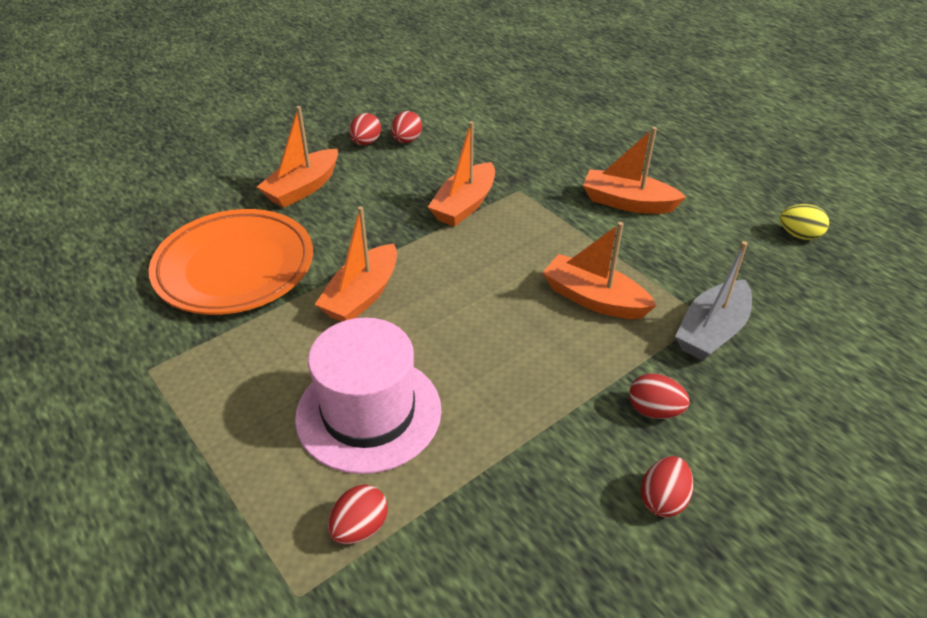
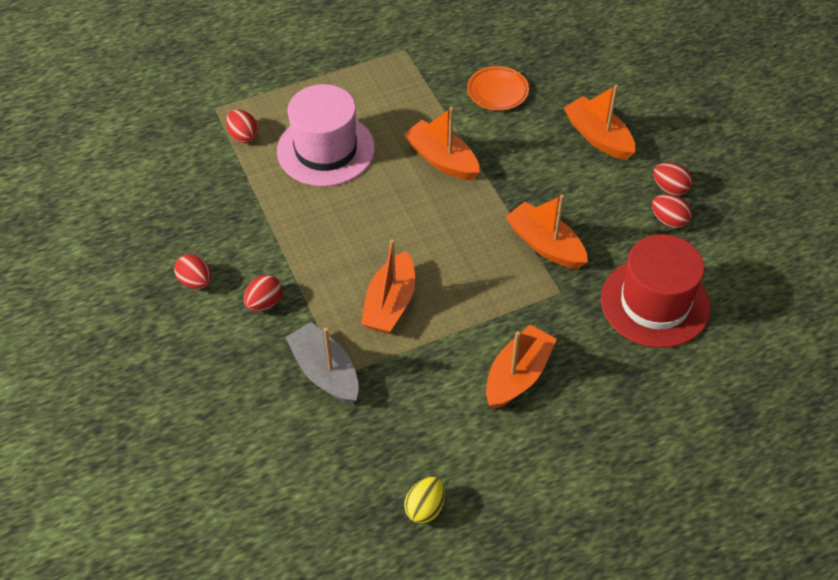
camera: 105 degrees right, 10 degrees up
orange plate [149,209,313,315] -> orange plate [467,66,529,111], size x0.50
orange boat [542,222,657,319] -> orange boat turned 150 degrees clockwise [361,239,415,334]
none -> red hat [601,234,710,348]

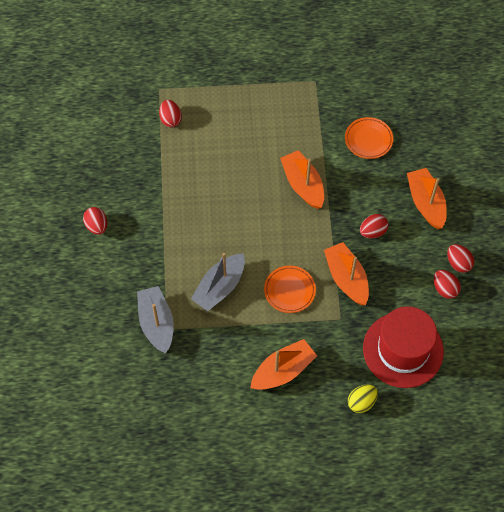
camera: 20 degrees right, 10 degrees up
red egg [244,275,282,311] -> red egg moved to [360,214,389,238]
pink hat [277,84,375,186] -> none
orange boat [361,239,415,334] -> grey boat [191,253,245,311]
yellow egg [404,477,445,523] -> yellow egg moved to [348,384,378,413]
none -> orange plate [264,266,316,313]

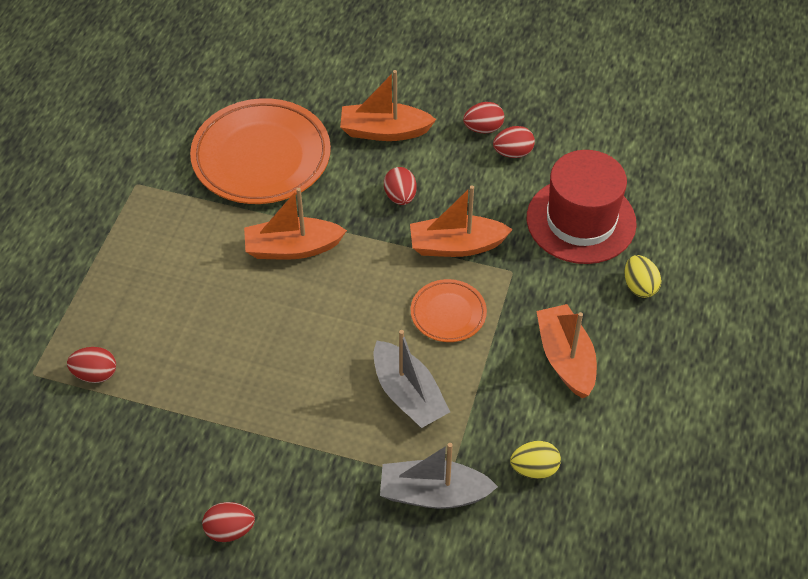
camera: 70 degrees left, 10 degrees down
orange plate [345,117,393,159] -> orange plate [190,98,331,204], size x2.00
none -> yellow egg [510,441,561,479]

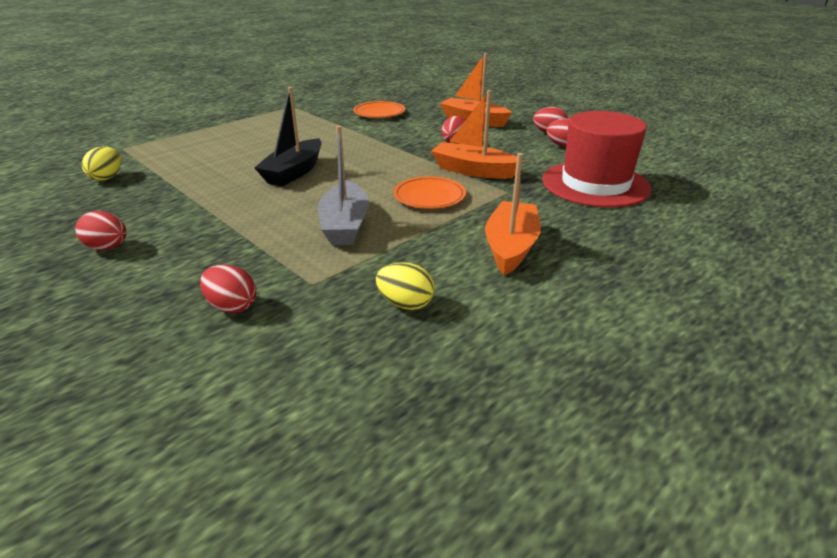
camera: 30 degrees right, 20 degrees down
red egg [67,347,116,383] -> red egg moved to [200,265,256,313]
orange plate [190,98,331,204] -> orange plate [353,101,405,118], size x0.50
orange boat [244,188,347,259] -> none
grey boat [380,443,498,509] -> none
yellow egg [624,255,661,298] -> yellow egg moved to [82,146,121,181]
none -> black boat [254,87,322,187]

